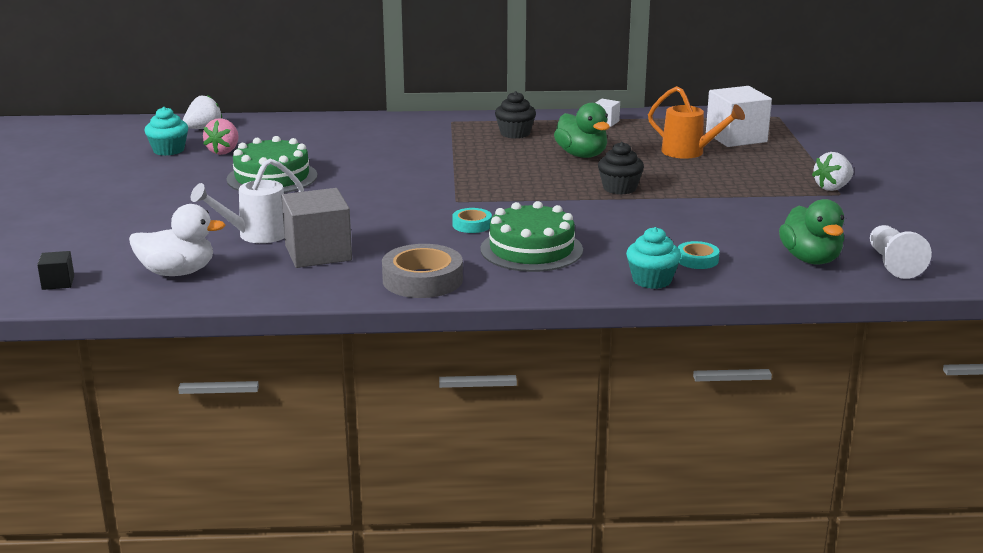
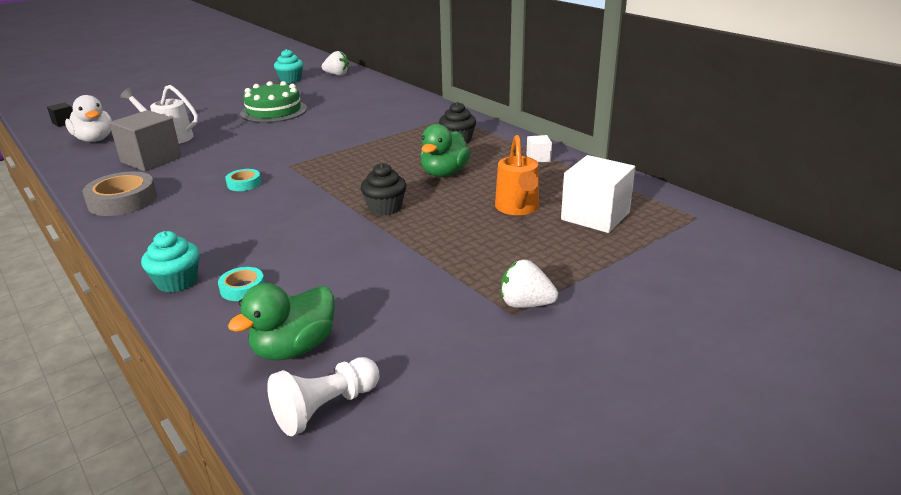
camera: 55 degrees right, 5 degrees up
pink strawberry [203,118,239,155] -> none
green cake [480,201,583,272] -> none

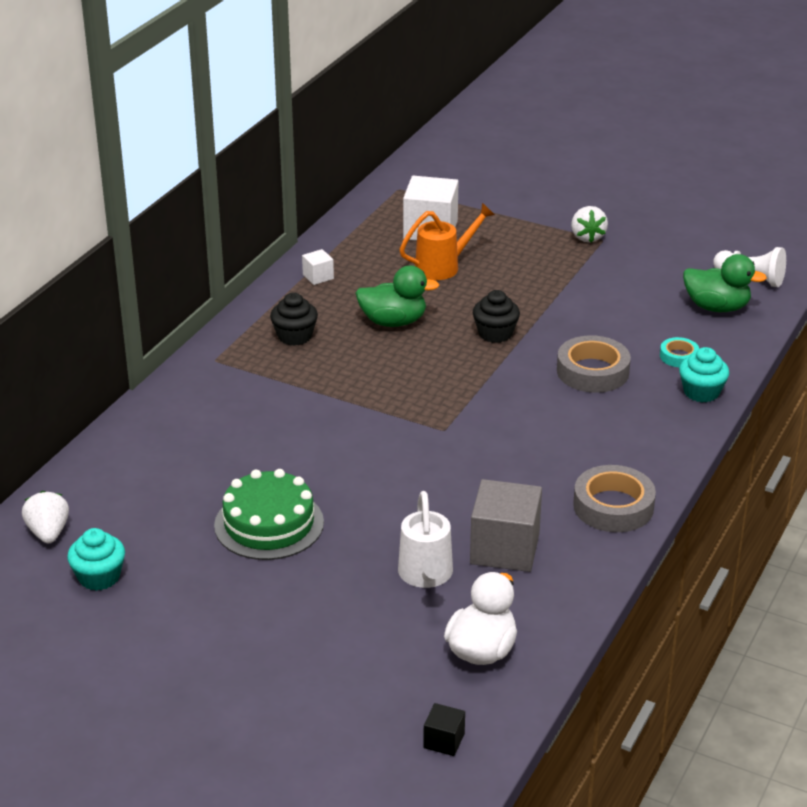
camera: 115 degrees left, 5 degrees up
turquoise tape [225,169,261,191] -> none
none -> grey tape [557,335,631,393]

